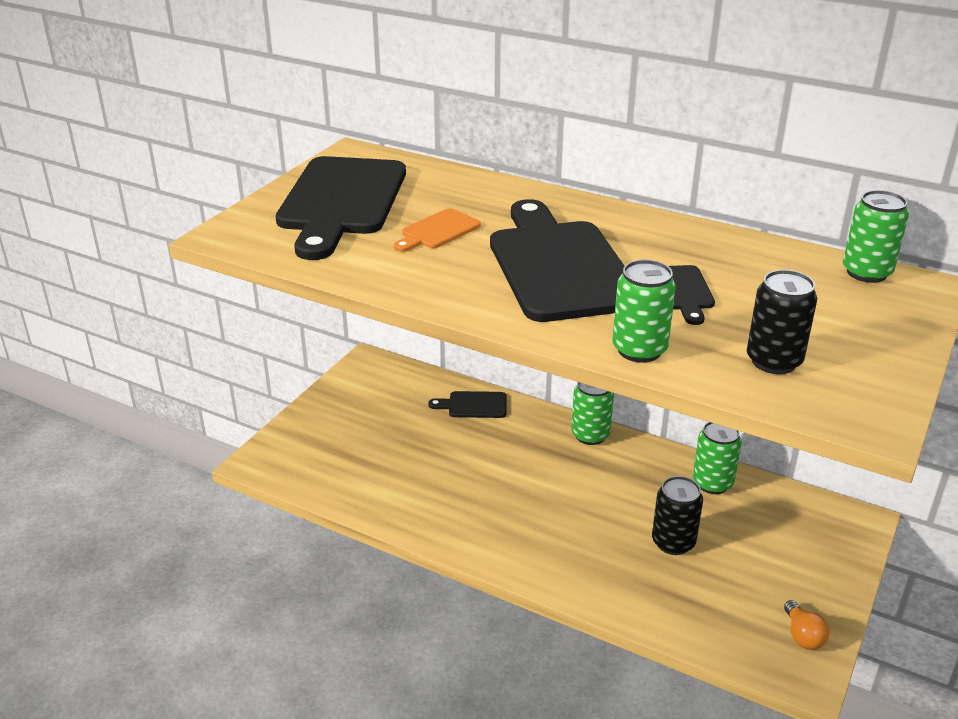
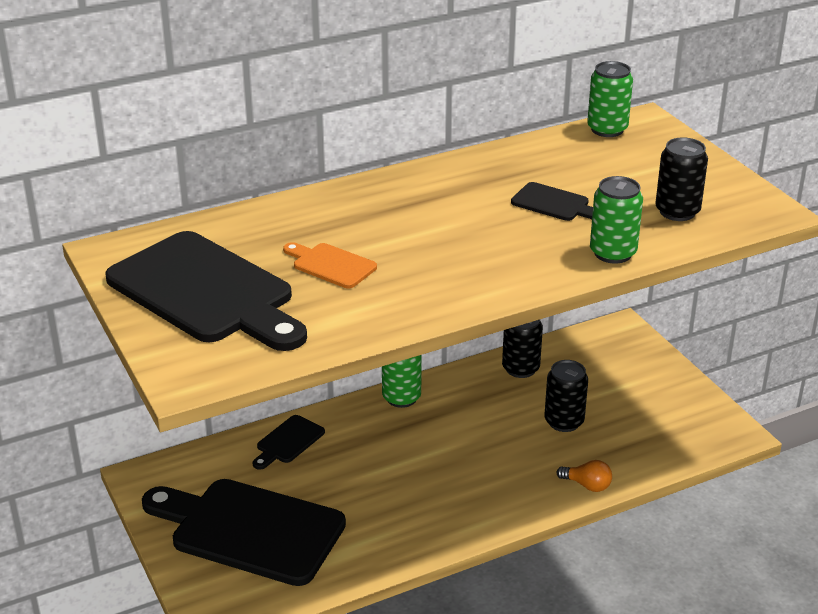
camera: 55 degrees left, 0 degrees up
orange cutting board [394,208,481,252] -> orange cutting board turned 135 degrees clockwise [283,242,377,288]
black cutting board [490,199,624,322] -> black cutting board moved to [142,479,346,586]
green can [693,422,742,494] -> black can [502,320,543,378]
orange light bulb [784,600,829,650] -> orange light bulb moved to [557,460,612,492]

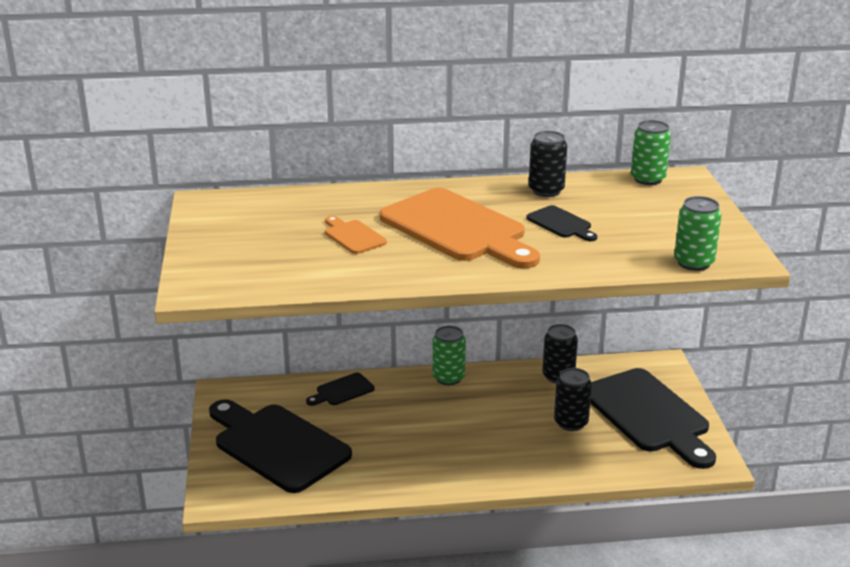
camera: 20 degrees right, 5 degrees down
black cutting board [105,231,307,351] -> black cutting board moved to [590,368,716,469]
orange light bulb [557,460,612,492] -> none
green can [590,176,643,264] -> green can moved to [674,196,722,271]
black can [655,137,708,221] -> black can moved to [529,131,567,197]
none -> orange cutting board [380,188,540,269]

